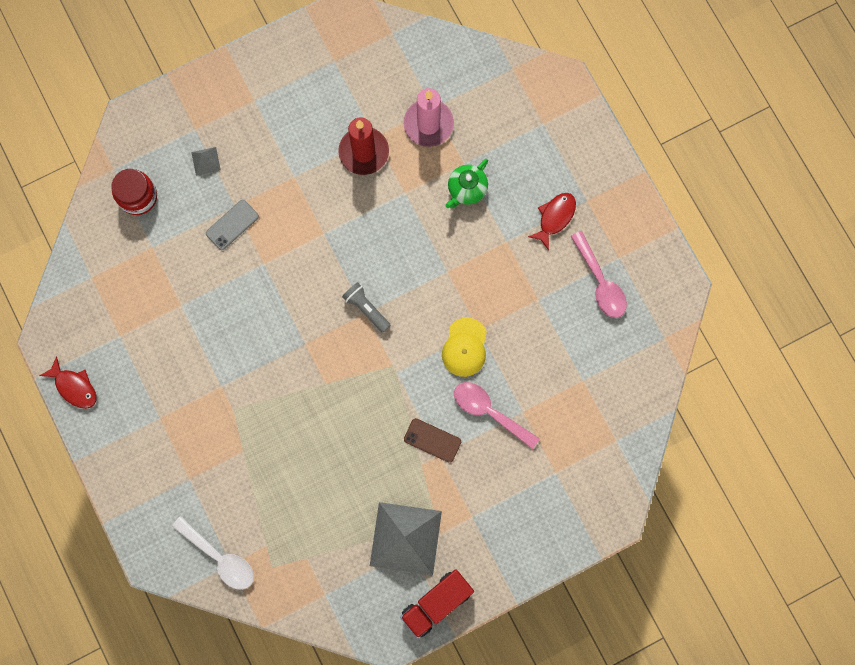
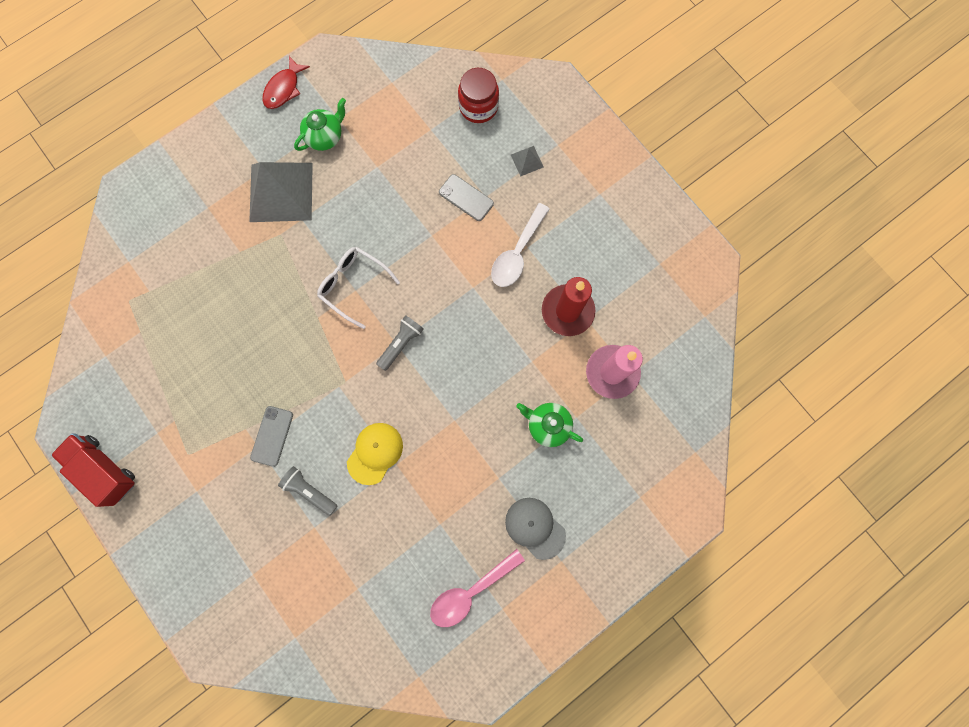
camera: 80 degrees right, 0 degrees up
white spoon [172,516,254,590] -> white spoon moved to [491,203,550,287]
grey pyramid [370,502,442,575] -> grey pyramid moved to [249,162,313,222]
brown phone [404,418,461,463] -> grey phone [250,406,293,467]
yellow cap [442,318,487,377] -> yellow cap turned 120 degrees clockwise [347,423,403,485]
pink spoon [454,382,540,449] -> grey flashlight [278,466,337,516]
red fish [528,193,576,250] -> grey cap [505,498,566,560]
none -> green teapot [294,98,346,151]
none -> white glasses [317,247,400,329]

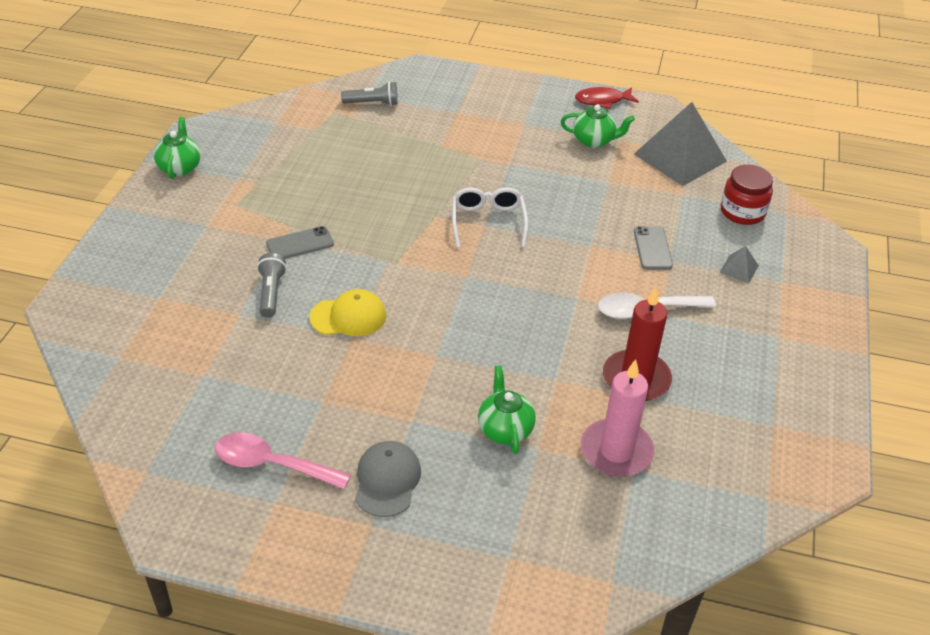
camera: 50 degrees right, 35 degrees down
red truck [51,433,135,507] -> green teapot [154,117,201,179]
grey pyramid [249,162,313,222] -> grey pyramid moved to [634,102,727,186]
grey flashlight [376,315,424,371] -> grey flashlight moved to [341,81,398,106]

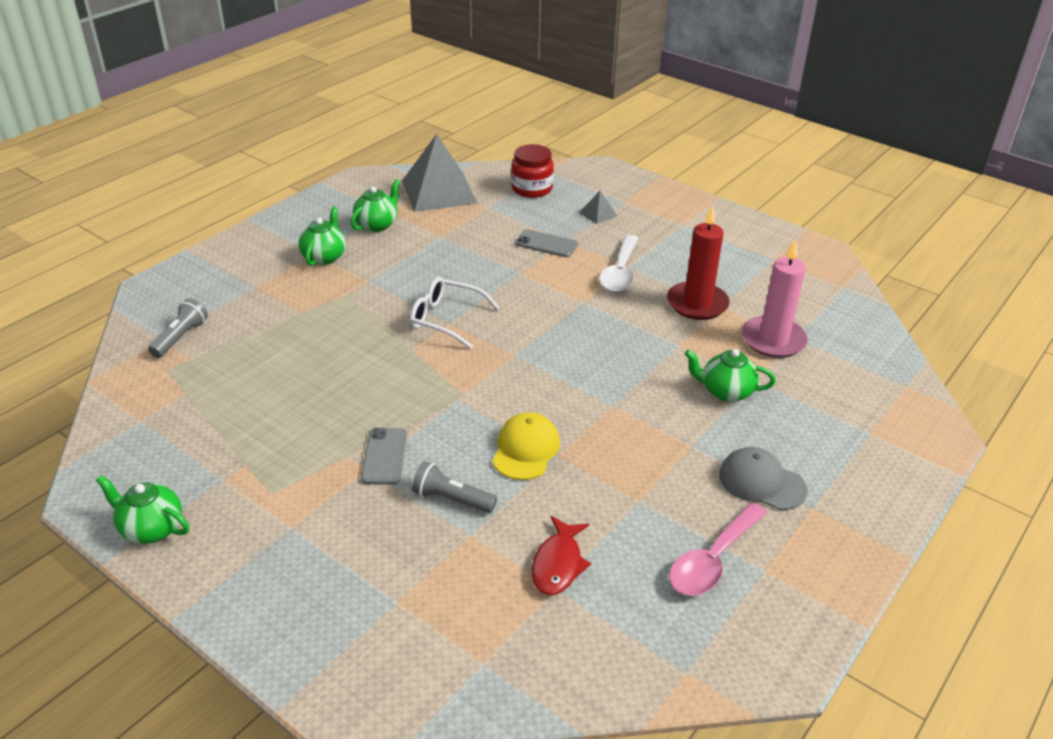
camera: 65 degrees left, 5 degrees down
red fish [575,87,639,109] -> red fish moved to [532,516,591,595]
none -> green teapot [298,206,346,266]

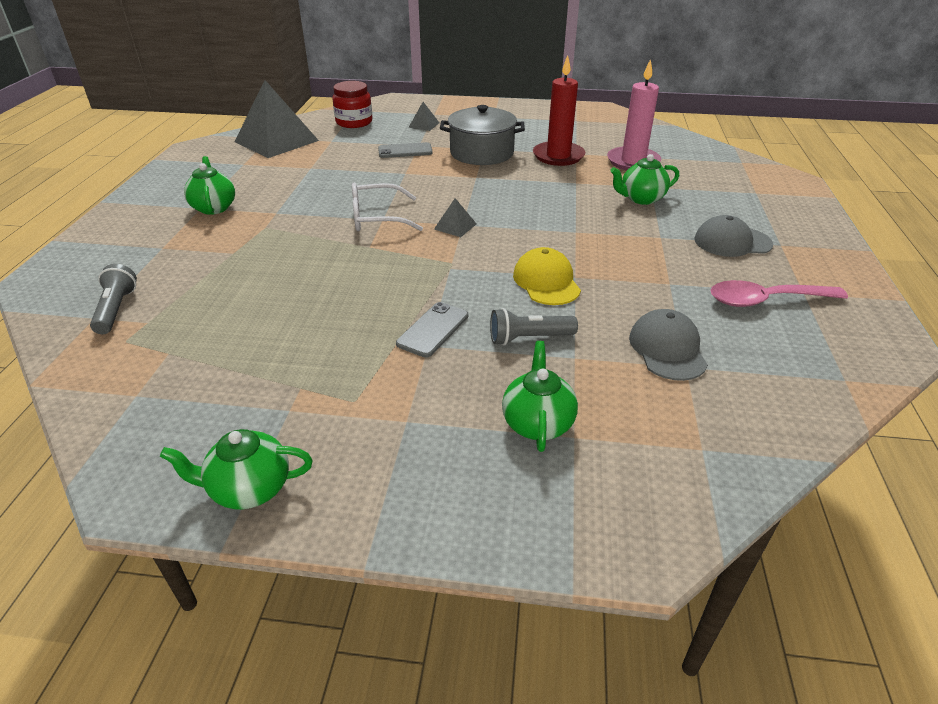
camera: 30 degrees left, 0 degrees up
green teapot [351,179,400,232] -> green teapot moved to [502,341,578,452]
grey phone [361,428,407,485] -> grey phone turned 60 degrees clockwise [396,302,468,358]
red fish [532,516,591,595] -> grey cap [629,309,708,381]
white spoon [599,235,639,292] -> grey pot [440,105,525,165]
pink spoon [669,502,767,596] -> pink spoon turned 75 degrees clockwise [710,280,848,307]
none -> grey pyramid [434,198,477,237]

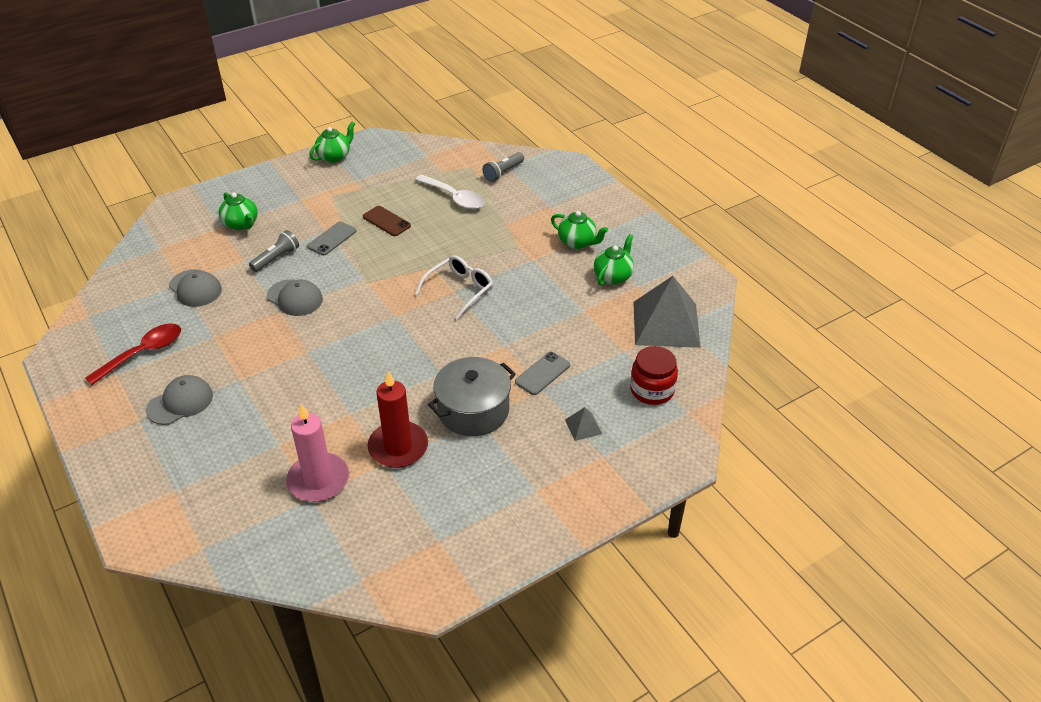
camera: 140 degrees right, 5 degrees up
grey flashlight [90,264,137,334] -> grey flashlight turned 90 degrees clockwise [482,152,524,182]
grey phone [396,302,468,358] -> grey phone turned 45 degrees clockwise [307,221,356,256]
grey pyramid [434,198,477,237] -> none
yellow cap [513,247,581,305] -> grey cap [267,279,323,316]
green teapot [610,154,679,205] -> green teapot moved to [594,234,634,286]
pink spoon [710,280,848,307] -> red spoon [85,323,181,385]
none -> brown phone [363,206,411,236]
none -> white spoon [415,175,485,209]

